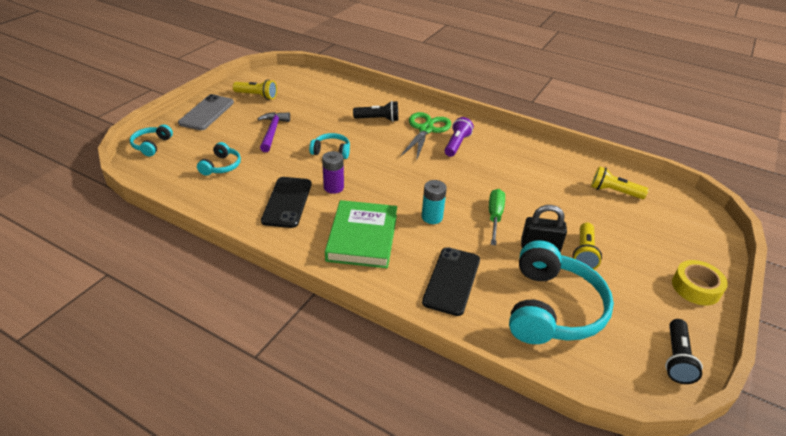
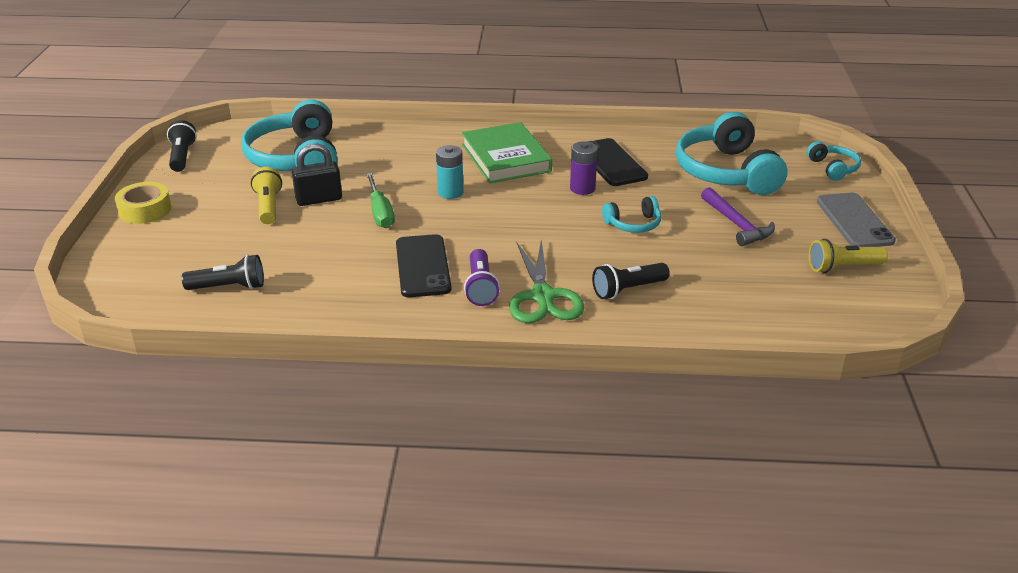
camera: 155 degrees right, 5 degrees down
turquoise headphones [197,142,241,176] -> turquoise headphones [676,112,787,195], size x2.10
black phone [422,247,480,316] -> black phone moved to [396,234,452,297]
yellow flashlight [591,166,649,199] -> black flashlight [182,255,264,290]

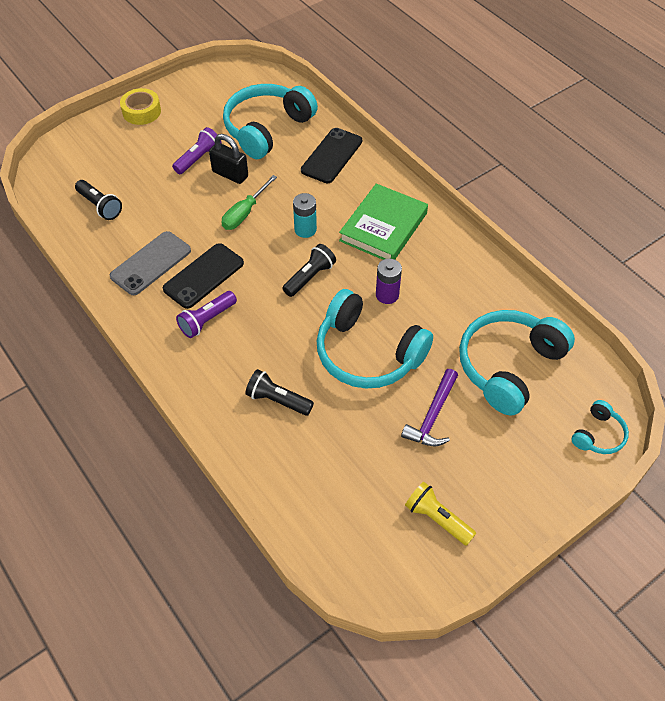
camera: 50 degrees right, 20 degrees up
black flashlight [167,120,197,172] -> black flashlight moved to [282,244,336,297]
yellow flashlight [251,167,282,224] -> purple flashlight [172,127,222,174]
green scissors [509,239,585,323] -> none
black phone [587,138,648,186] -> black phone moved to [301,128,362,183]
turquoise headphones [602,196,661,233] -> turquoise headphones [316,289,433,388], size x2.10
grey phone [817,193,896,247] -> grey phone moved to [110,231,191,295]

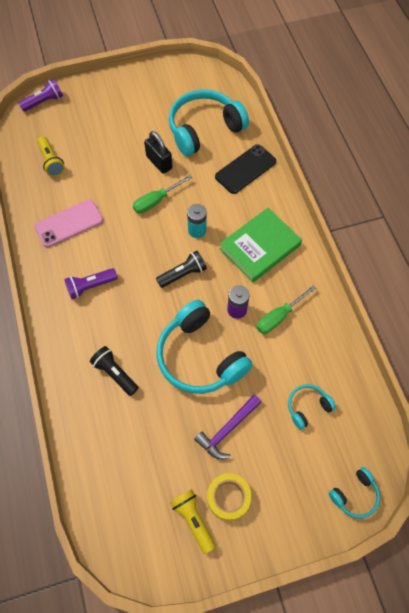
camera: 20 degrees right, 10 degrees up
black flashlight [75,180,122,220] -> yellow flashlight [37,136,65,177]
grey phone [110,231,191,295] -> pink phone [34,200,103,247]
yellow tape [120,88,161,125] -> yellow tape moved to [207,473,251,521]
black phone [163,243,244,309] -> none
purple flashlight [172,127,222,174] -> purple flashlight moved to [19,79,63,112]
turquoise headphones [459,310,575,416] -> turquoise headphones [288,384,336,430], size x0.48
none -> green screwdriver [257,285,316,334]

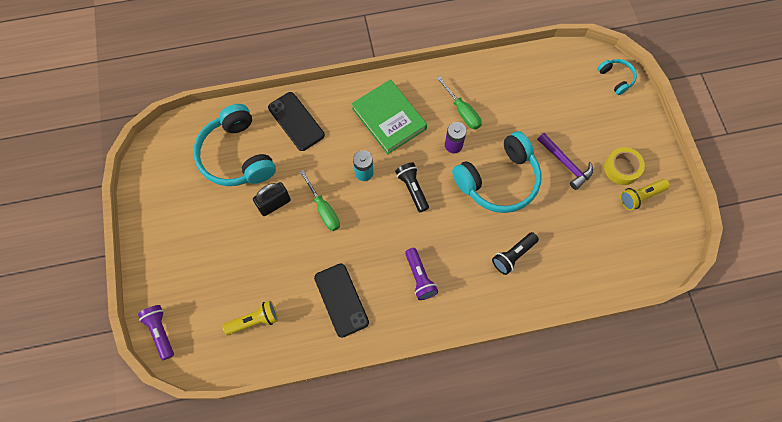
camera: 85 degrees left, 5 degrees up
pink phone [34,200,103,247] -> black phone [314,264,369,338]
turquoise headphones [288,384,336,430] -> none

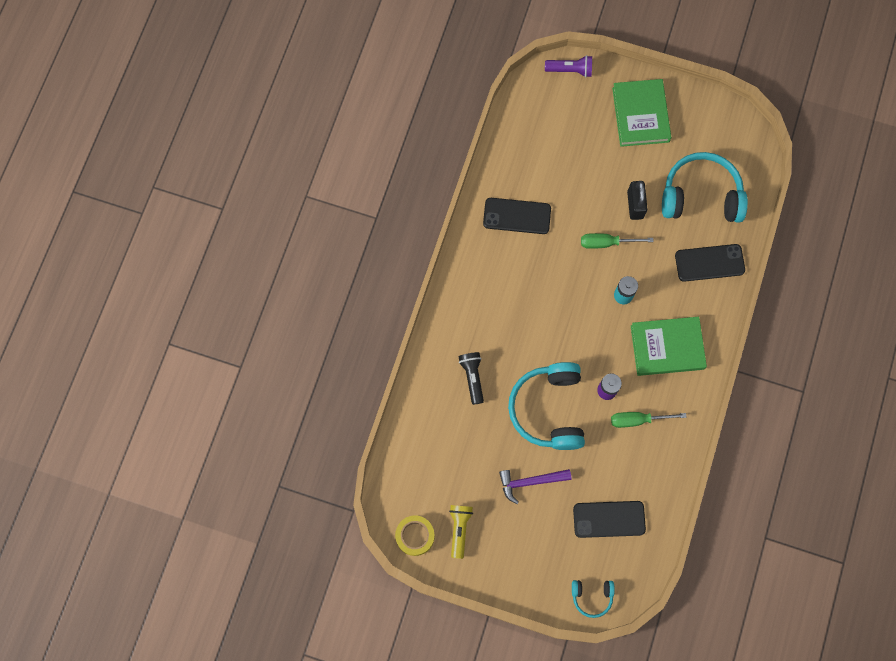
camera: 120 degrees right, 5 degrees up
yellow flashlight [222,301,278,335] -> none
black flashlight [395,162,429,212] -> none
purple flashlight [405,248,438,300] -> none
yellow tape [604,147,645,185] -> yellow tape moved to [395,515,435,556]
none -> black phone [573,501,646,538]
none -> green book [612,79,671,147]

